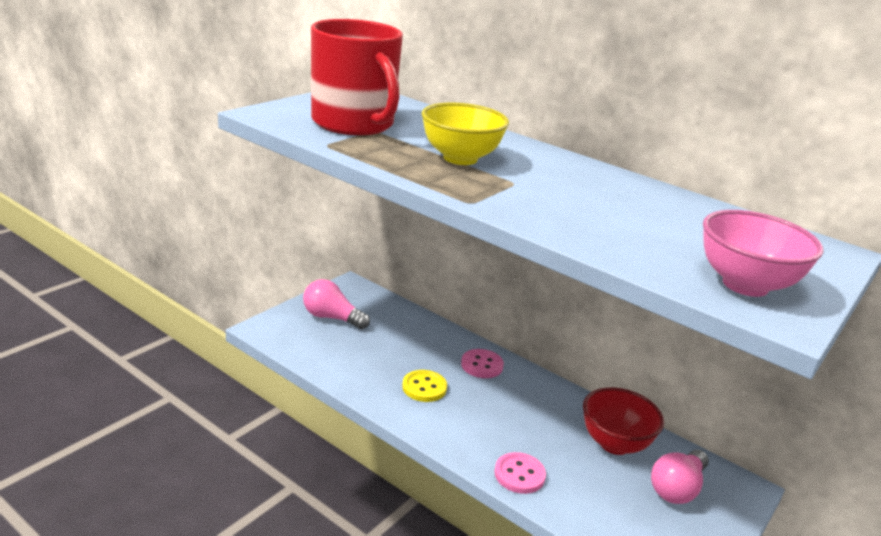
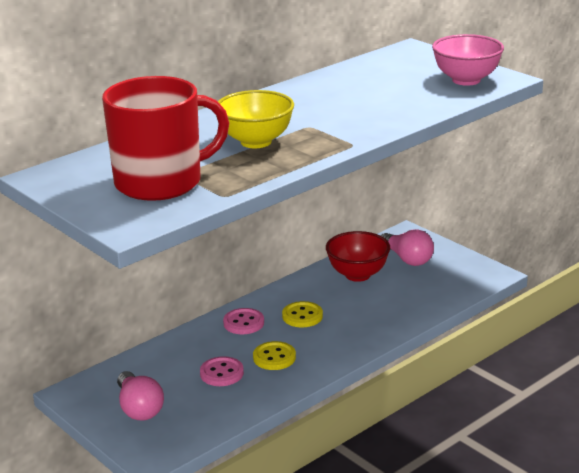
camera: 75 degrees left, 0 degrees up
pink light bulb [303,279,370,329] -> pink light bulb turned 60 degrees counterclockwise [117,371,164,420]
pink button [494,452,546,494] -> pink button moved to [200,356,244,386]
none -> yellow button [282,301,323,327]

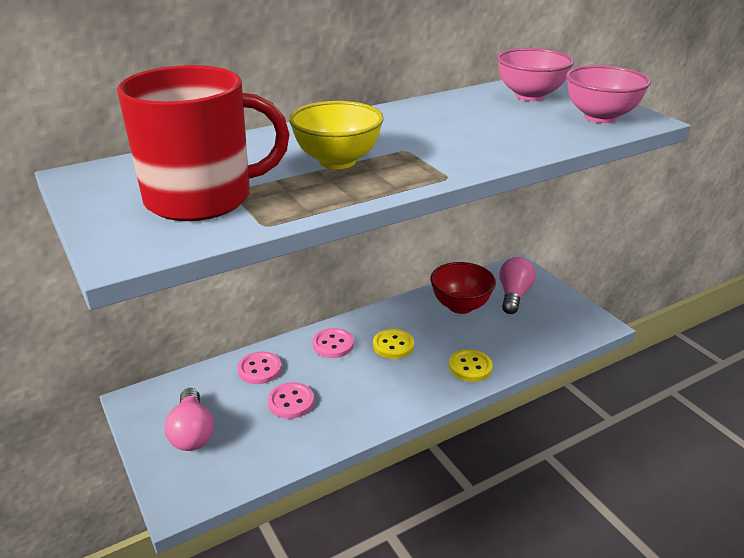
camera: 10 degrees right, 5 degrees up
yellow button [253,341,296,370] -> yellow button moved to [449,349,493,382]
pink light bulb [381,229,434,266] -> pink light bulb turned 135 degrees counterclockwise [499,257,536,314]
none -> pink button [237,351,282,384]
none -> pink bowl [497,48,574,101]

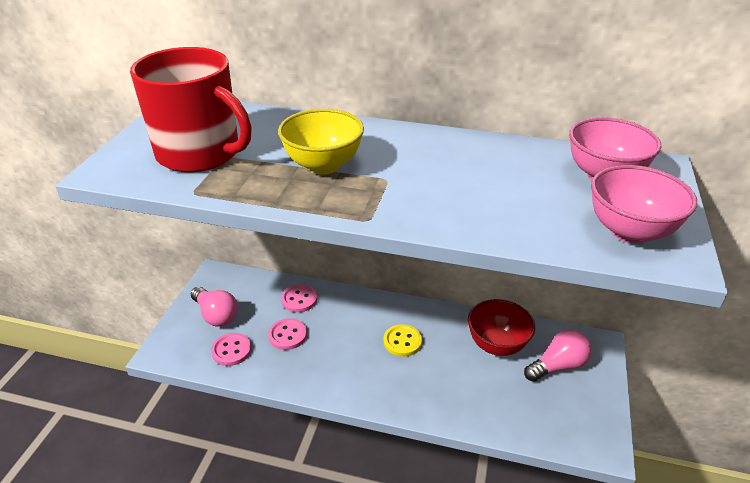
camera: 45 degrees right, 5 degrees up
pink light bulb [165,388,214,451] -> pink light bulb turned 75 degrees counterclockwise [191,287,238,327]
pink button [312,328,354,358] -> pink button moved to [211,333,252,366]
yellow button [449,349,493,382] -> none

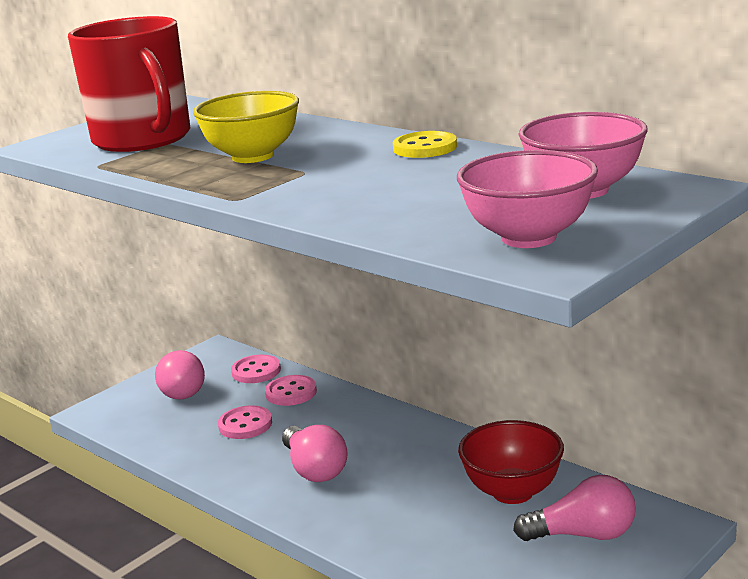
camera: 30 degrees right, 15 degrees down
pink button [211,333,252,366] -> pink button moved to [231,355,281,383]
yellow button [383,324,422,357] -> yellow button moved to [393,131,457,158]
none -> pink light bulb [282,425,348,482]

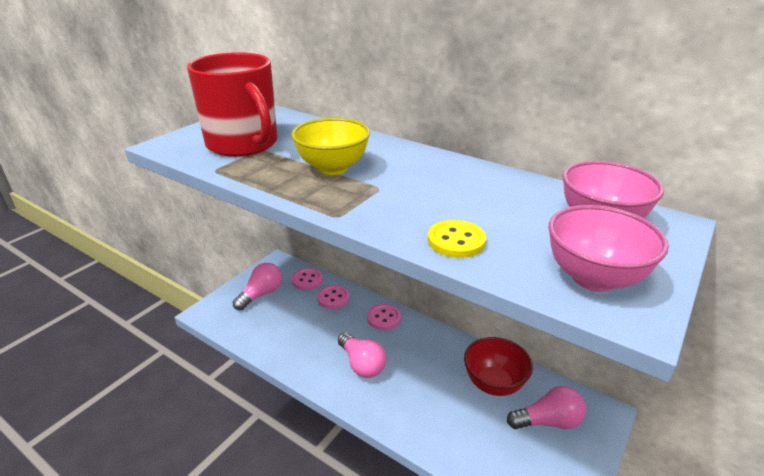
camera: 10 degrees left, 10 degrees up
pink light bulb [155,350,205,400] -> pink light bulb turned 120 degrees counterclockwise [233,263,282,310]
pink button [218,405,272,439] -> pink button moved to [367,304,401,330]
yellow button [393,131,457,158] -> yellow button moved to [428,220,486,258]

